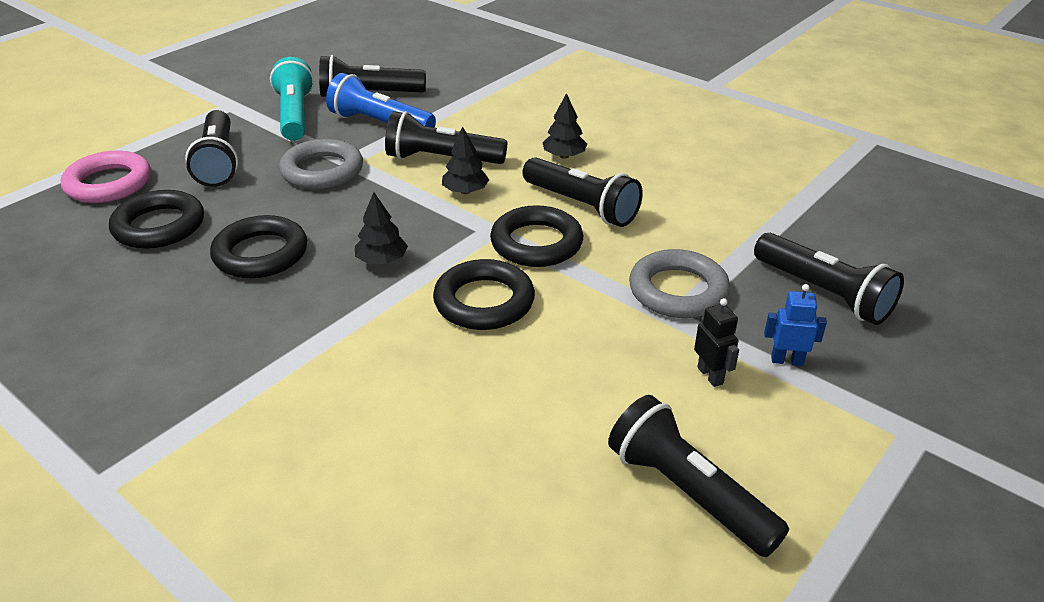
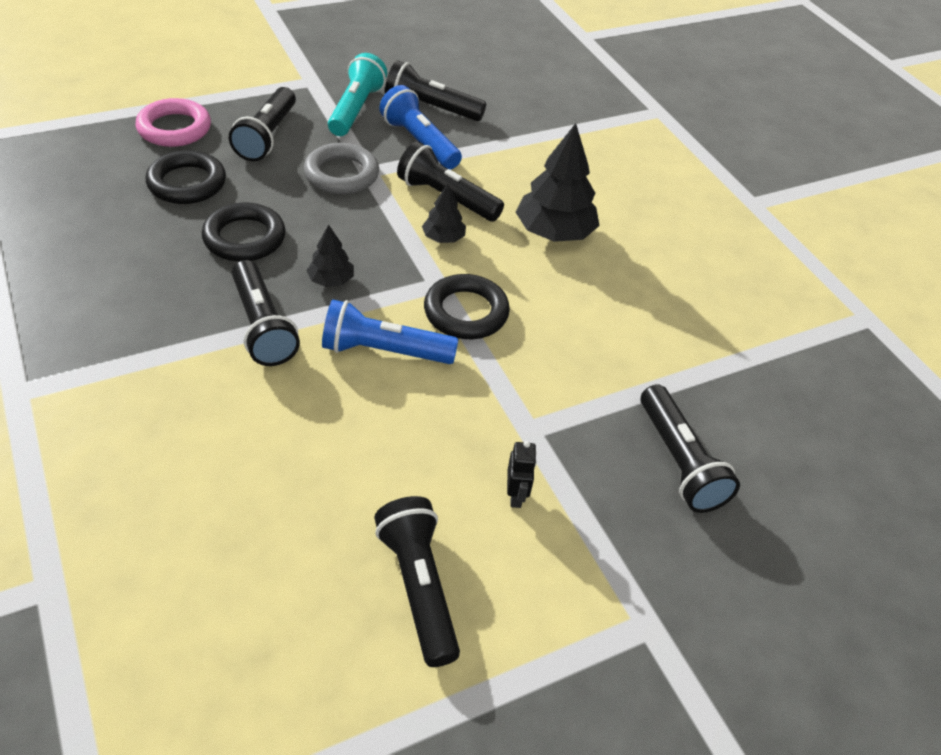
camera: 20 degrees right, 10 degrees up
black ring [433,259,535,330] -> blue flashlight [322,299,459,364]
black flashlight [523,157,643,227] -> black flashlight moved to [232,260,300,366]
black tree [542,93,587,159] -> black tree [516,123,600,242], size x1.92
grey ring [629,249,730,318] -> none
blue robot [764,284,827,366] -> none

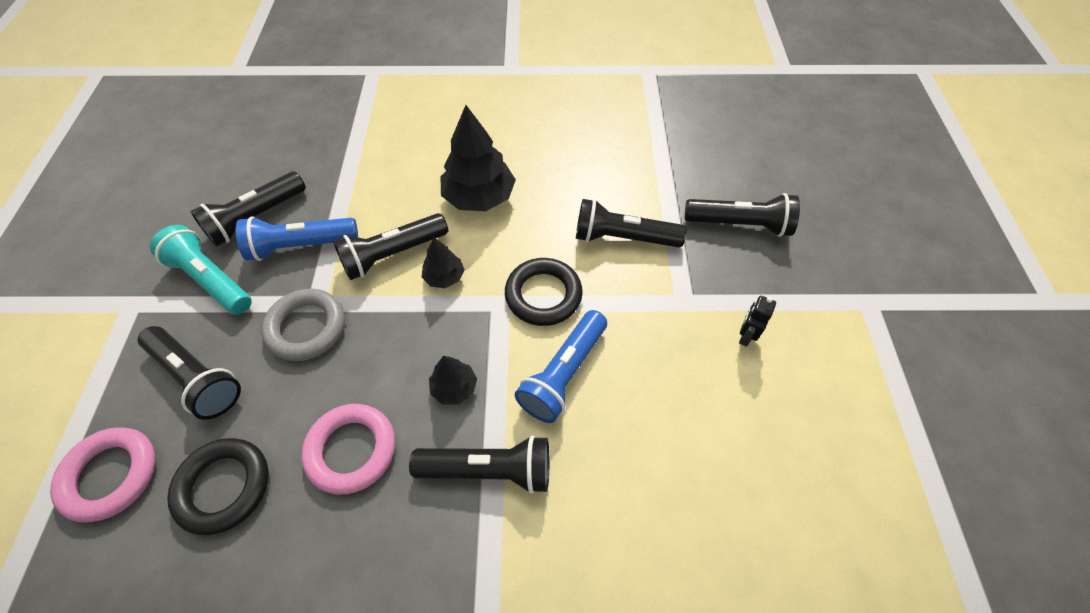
camera: 60 degrees left, 10 degrees up
black ring [202,202,285,262] -> pink ring [302,404,395,495]
black flashlight [374,496,460,667] -> black flashlight moved to [576,199,687,247]
black robot [507,441,537,508] -> black robot turned 90 degrees counterclockwise [739,296,776,347]

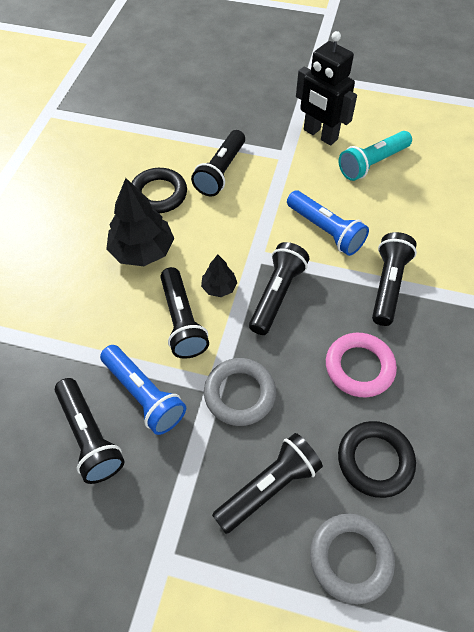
camera: 75 degrees left, 0 degrees up
pink ring [50,427,156,522] -> grey ring [310,513,395,604]
turquoise flashlight [150,225,252,315] -> turquoise flashlight moved to [339,131,412,181]
blue flashlight [236,216,358,261] -> blue flashlight turned 45 degrees counterclockwise [100,345,186,435]
black tree [429,356,477,405] -> none
black ring [505,258,583,326] -> black ring moved to [131,168,187,213]
black flashlight [685,193,800,237] -> black flashlight moved to [249,242,309,335]
black robot [739,296,776,347] -> black robot [296,31,357,146], size x2.31

